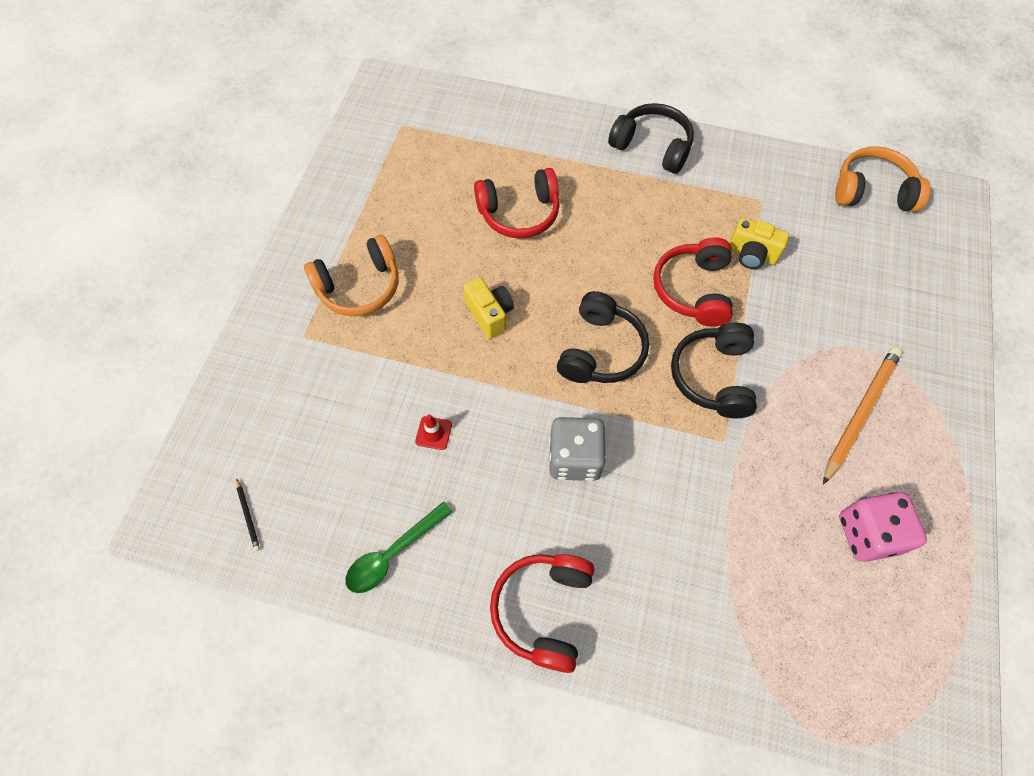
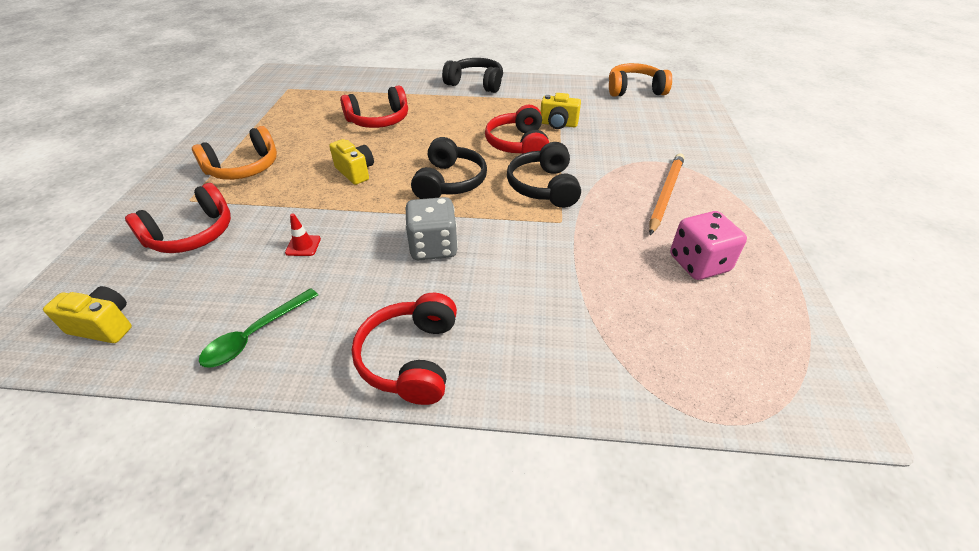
camera: 10 degrees left, 20 degrees down
black pencil [236,479,260,551] -> yellow camera [43,286,132,343]
none -> red headphones [125,183,231,253]

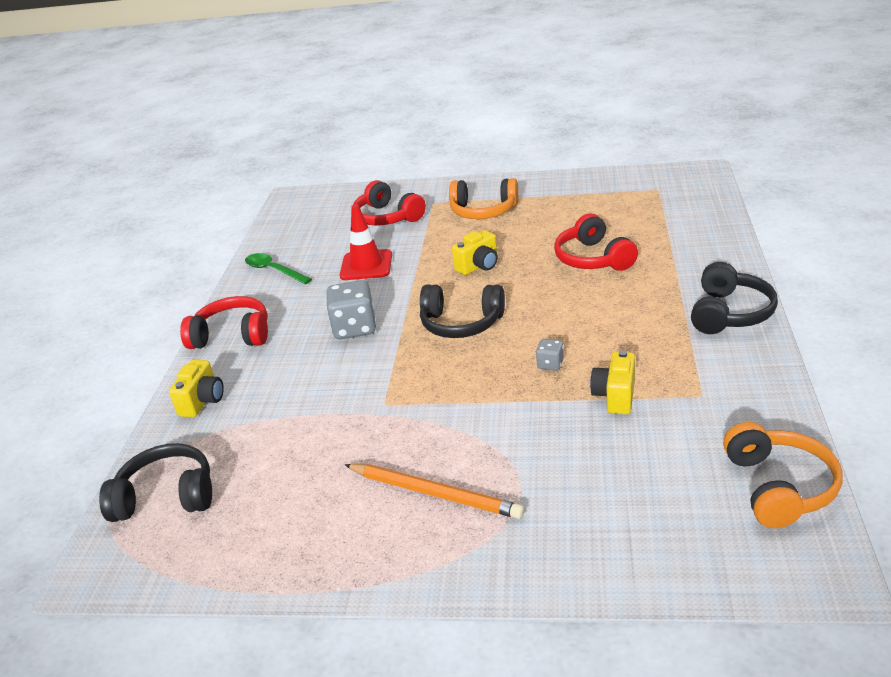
camera: 95 degrees right, 10 degrees down
yellow camera [43,286,132,343] -> yellow camera moved to [169,360,224,417]
orange headphones [192,126,277,180] -> orange headphones turned 45 degrees counterclockwise [449,178,519,219]
red traffic cone [285,213,321,256] -> red traffic cone [340,204,392,280], size x2.01
red headphones [485,104,549,154] -> grey dice [536,339,564,371]
black headphones [507,142,581,208] -> black headphones moved to [99,443,212,522]
pink dice [670,211,747,280] -> none

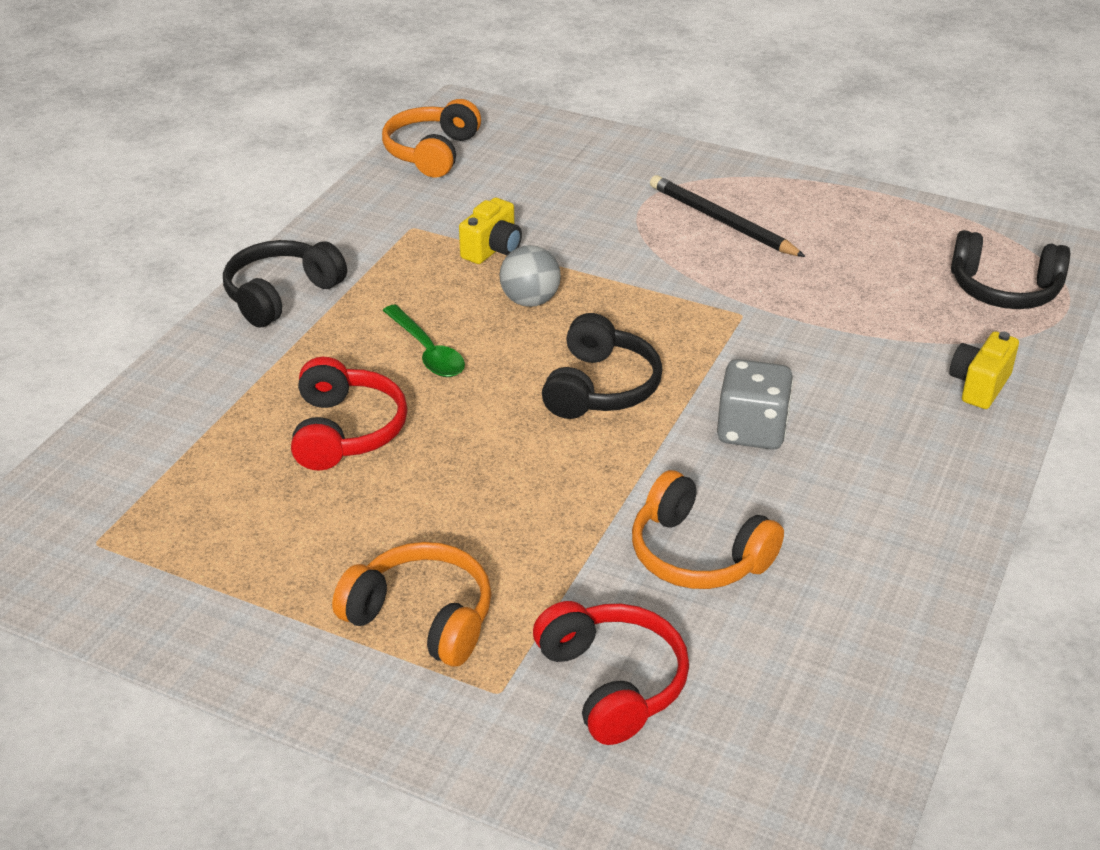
camera: 165 degrees left, 5 degrees up
red headphones [180,296,268,349] -> none
green spoon [245,253,312,284] -> green spoon moved to [382,304,465,377]
red traffic cone [340,204,392,280] -> orange headphones [632,470,784,589]
orange pencil [345,464,524,519] -> black pencil [650,175,806,257]
black headphones [420,284,505,338] -> black headphones turned 75 degrees clockwise [542,313,662,419]
yellow camera [452,230,498,275] -> none
grey dice [536,339,564,371] -> grey ball [499,245,561,307]

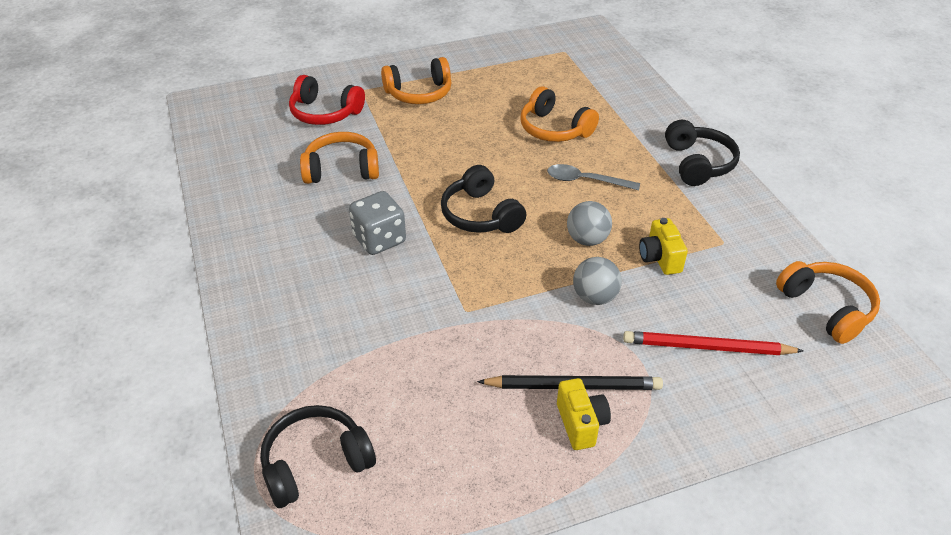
camera: 135 degrees right, 5 degrees up
red headphones [291,357,408,470] -> orange headphones [520,86,599,142]
green spoon [382,304,465,377] -> grey spoon [547,164,640,191]
yellow camera [949,331,1019,409] -> yellow camera moved to [557,378,611,450]
none -> grey ball [573,257,622,305]
none -> red pencil [623,331,804,355]

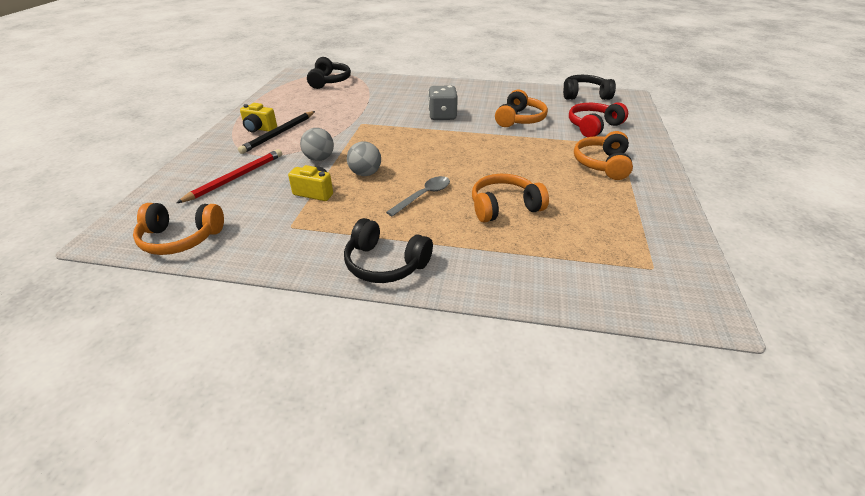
camera: 120 degrees right, 5 degrees down
black headphones [441,165,526,233] -> black headphones moved to [563,75,616,100]

